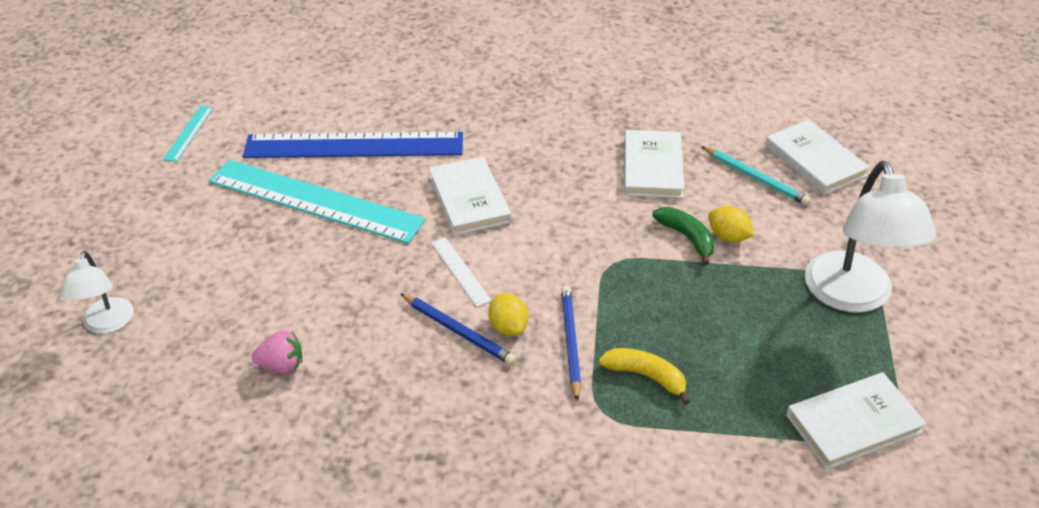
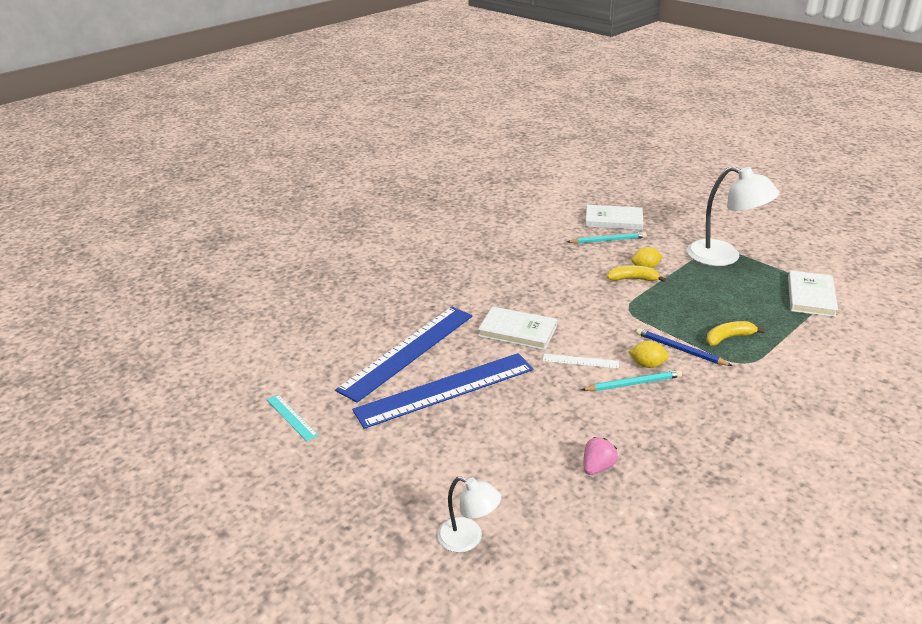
camera: 50 degrees left, 10 degrees down
turquoise ruler [209,160,426,244] -> blue ruler [352,353,534,429]
blue pencil [400,293,516,365] -> turquoise pencil [581,370,682,391]
white book [624,130,684,198] -> none
green banana [652,207,715,265] -> yellow banana [607,265,666,282]

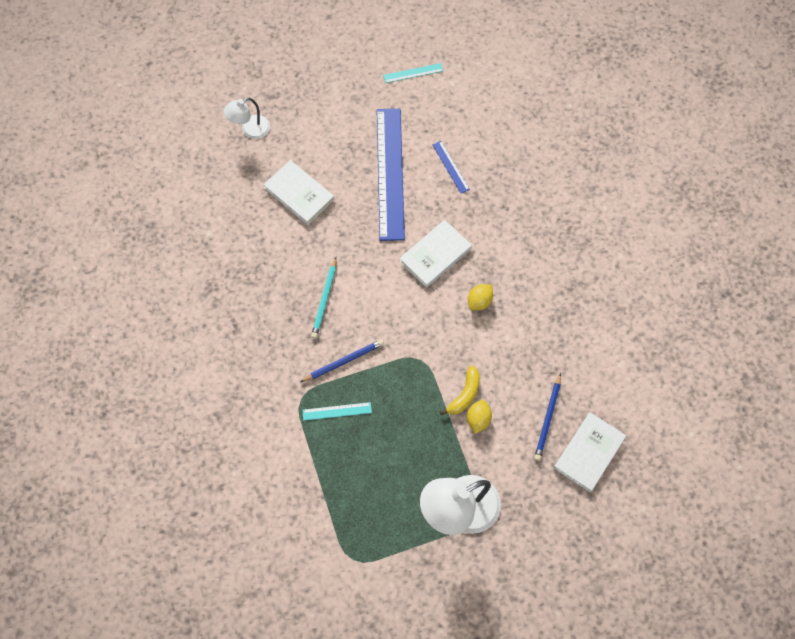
camera: 115 degrees right, 35 degrees up
blue ruler [335,307,473,403] -> blue ruler [432,141,470,193], size x0.42
white ruler [543,354,619,369] -> none
turquoise pencil [567,232,647,244] -> blue pencil [534,373,561,461]
pink strawberry [584,437,618,475] -> none
yellow lemon [629,341,669,368] -> yellow lemon moved to [468,284,493,310]
yellow banana [706,321,765,346] -> turquoise ruler [303,402,372,421]
white book [788,270,838,317] -> white book moved to [264,160,334,225]

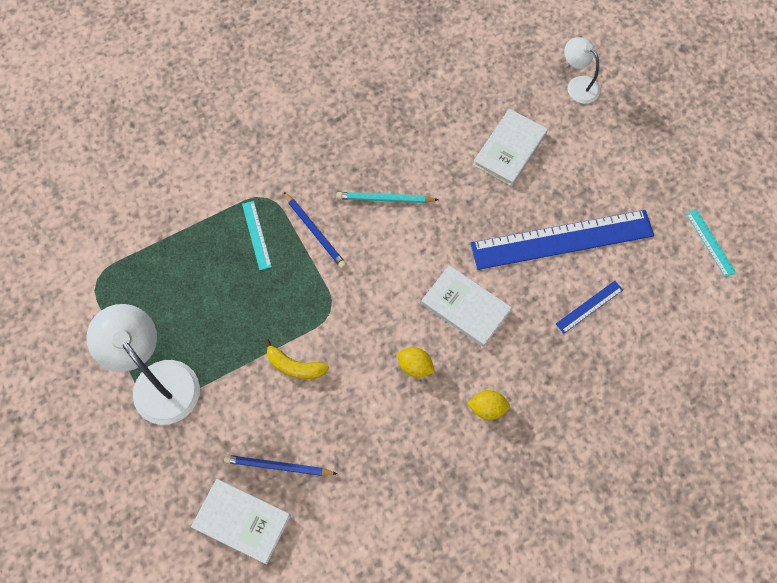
camera: 80 degrees right, 0 degrees up
yellow lemon [467,400,492,434] -> yellow lemon moved to [467,390,510,420]

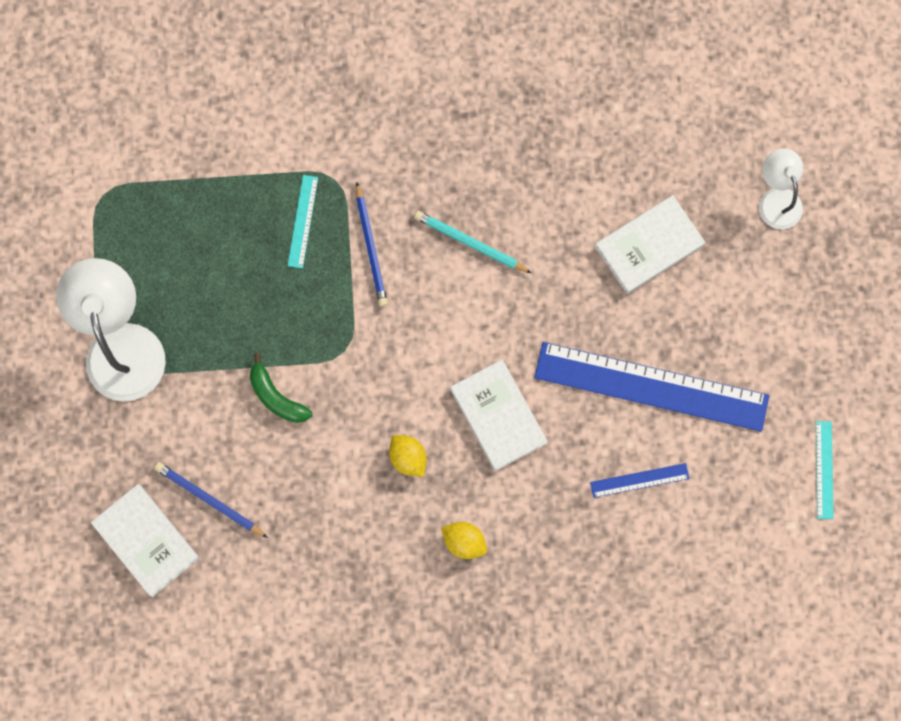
camera: 25 degrees right, 10 degrees up
yellow banana [264,339,329,379] -> green banana [250,353,312,423]

